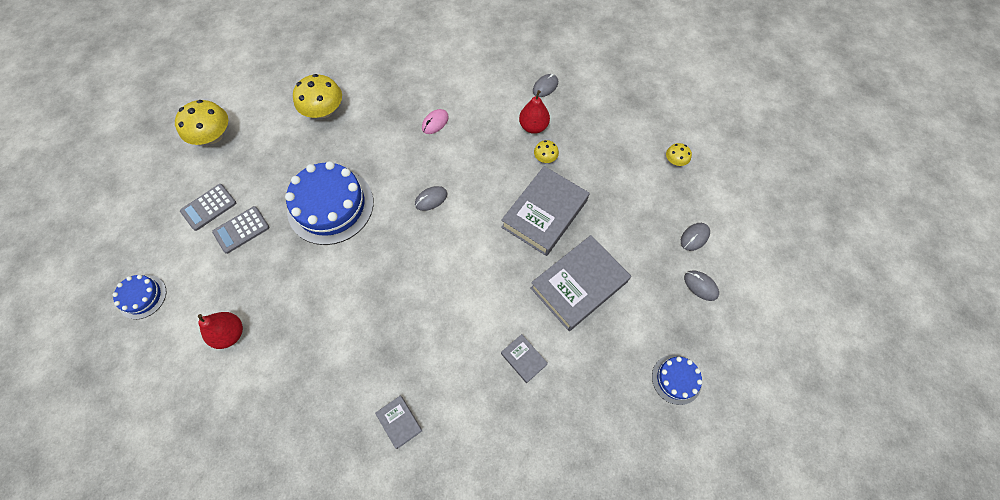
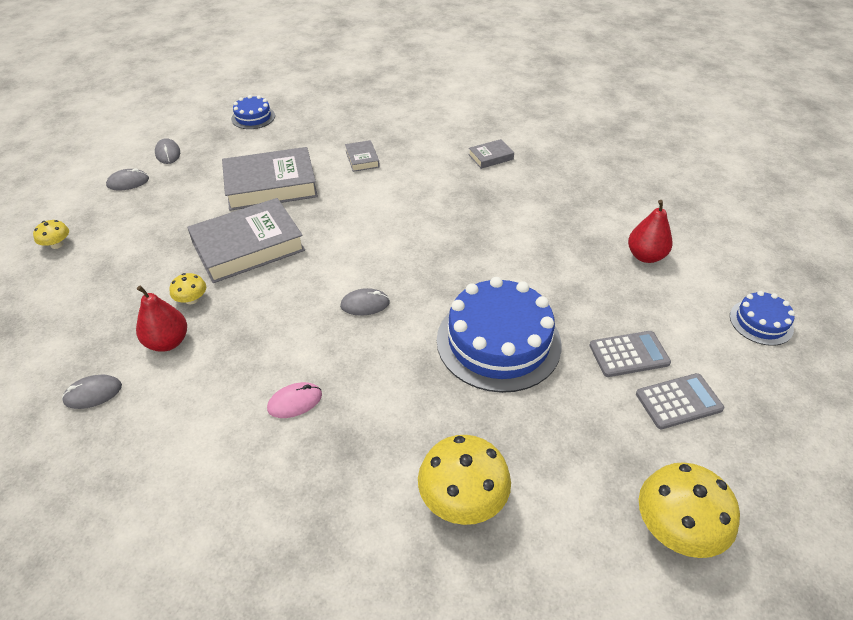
camera: 155 degrees left, 20 degrees down
grey book [375,396,423,449] -> grey book turned 75 degrees clockwise [468,139,514,169]

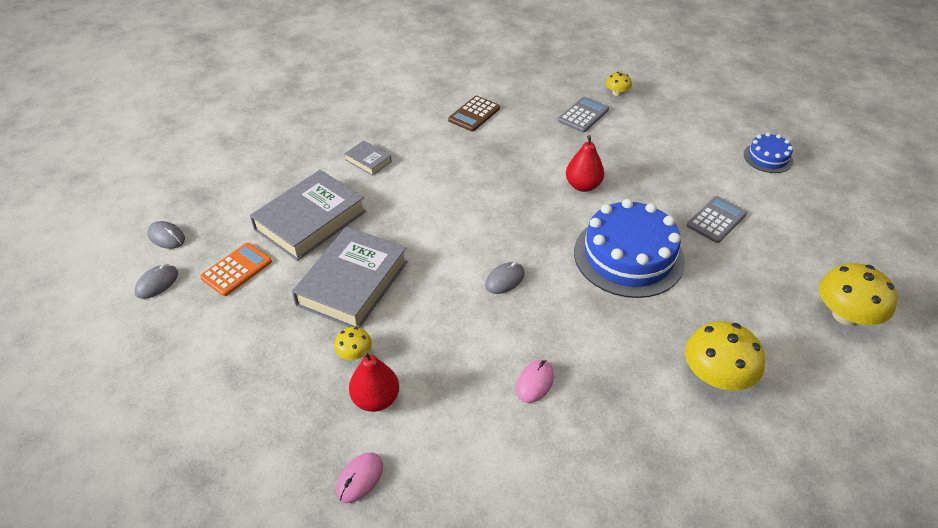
camera: 35 degrees left, 0 degrees up
yellow mushroom [33,220,69,249] -> yellow mushroom moved to [605,72,632,96]
grey mouse [62,375,122,409] -> pink mouse [336,453,383,503]
blue cake [231,95,275,129] -> none
grey book [468,139,514,169] -> brown calculator [448,96,500,132]
red pear [628,200,673,263] -> red pear moved to [566,135,604,192]
grey calculator [636,373,724,429] -> grey calculator moved to [558,97,609,133]
none -> orange calculator [200,243,272,296]

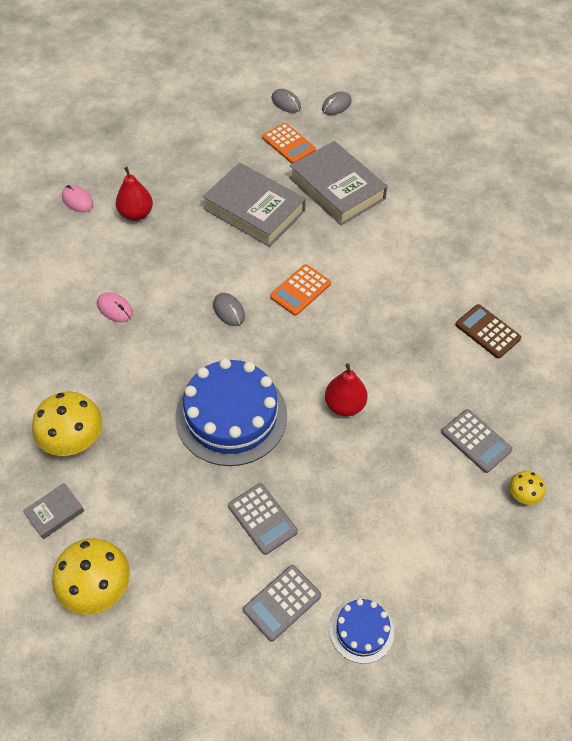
camera: 100 degrees right, 10 degrees up
yellow mushroom [334,327,372,360] -> none
grey book [344,140,392,176] -> grey book moved to [23,483,84,539]
none -> grey calculator [243,565,321,642]
none -> orange calculator [270,264,331,316]

